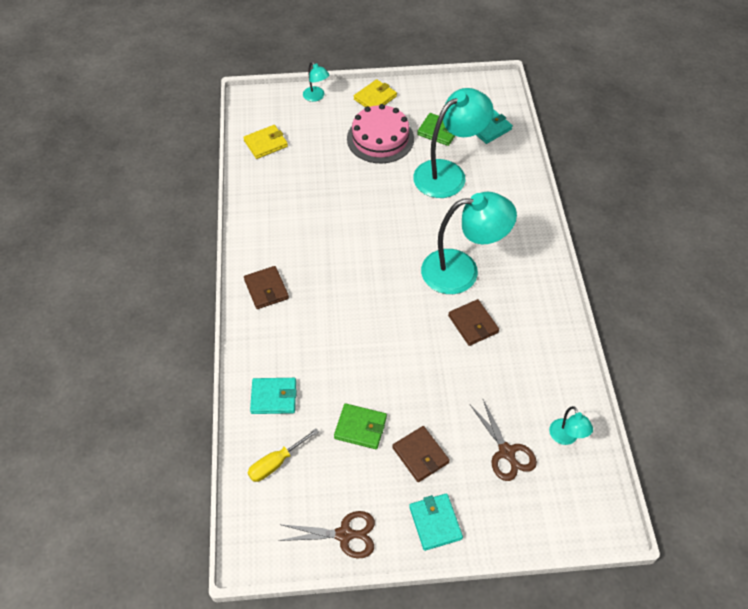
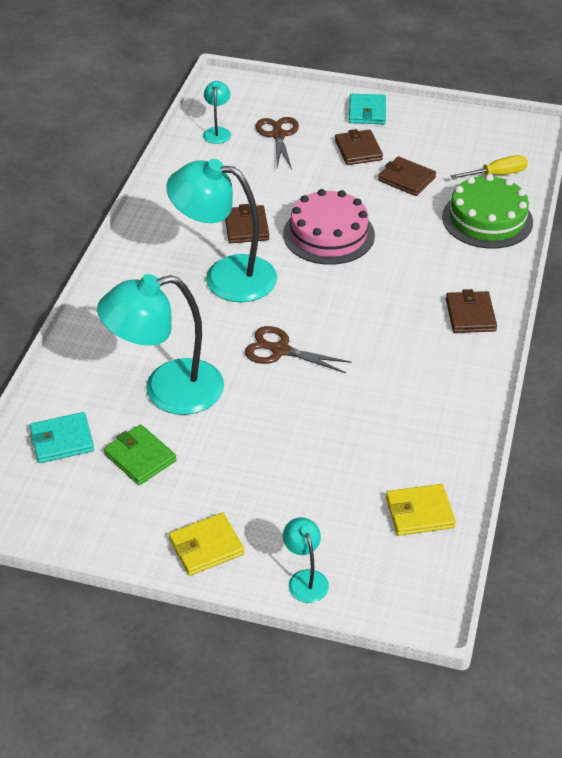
camera: 160 degrees left, 10 degrees down
turquoise wallet [250,378,297,414] -> green cake [442,174,533,249]
brown scissors [278,511,375,559] -> brown scissors moved to [245,326,352,373]
green wallet [334,403,387,449] -> brown wallet [378,156,436,196]
pink cake [347,104,414,163] -> pink cake moved to [283,189,375,265]

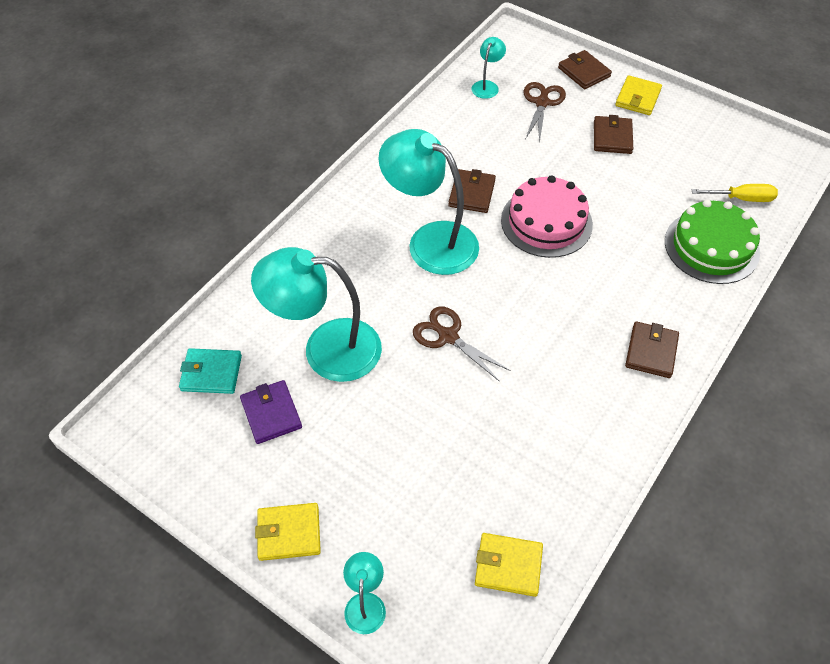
camera: 20 degrees right, 10 degrees up
green wallet [104,424,176,485] -> purple wallet [240,380,302,444]
turquoise wallet [349,94,386,124] -> yellow wallet [615,75,662,115]
brown wallet [378,156,436,196] -> brown wallet moved to [558,50,612,89]

